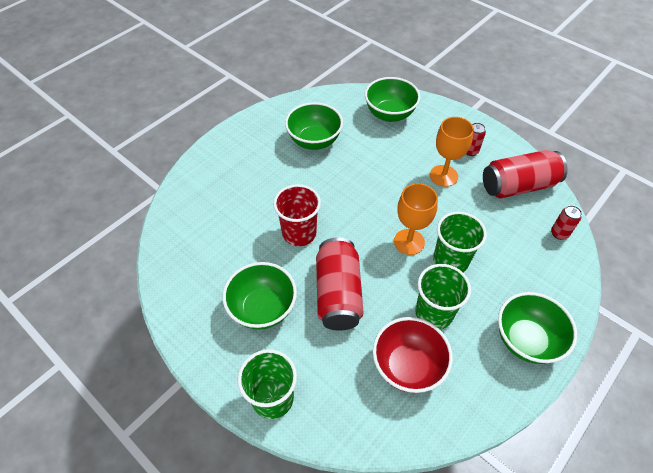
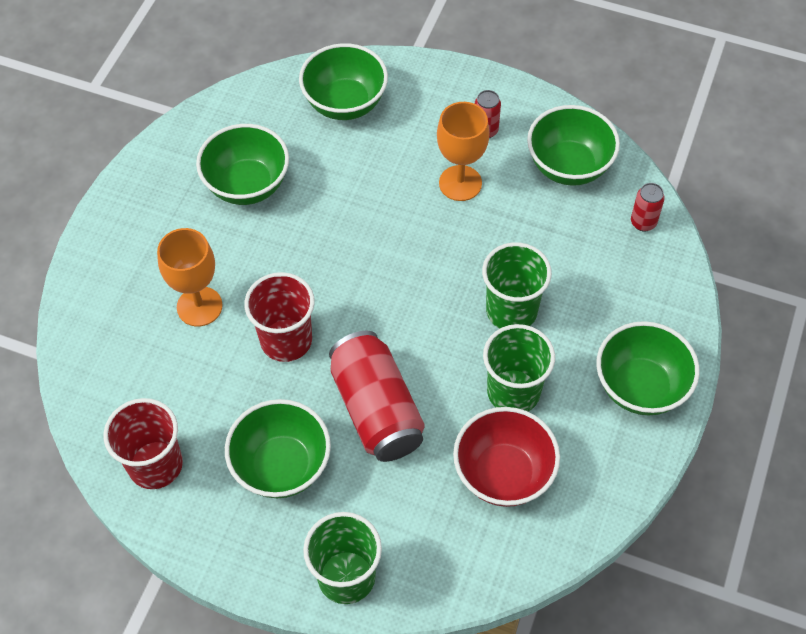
camera: 20 degrees left, 5 degrees up
orange goblet [394,183,438,255] -> orange goblet moved to [157,228,223,326]
red can [483,150,568,198] -> green bowl [527,105,620,186]
none -> red cup [103,398,183,489]

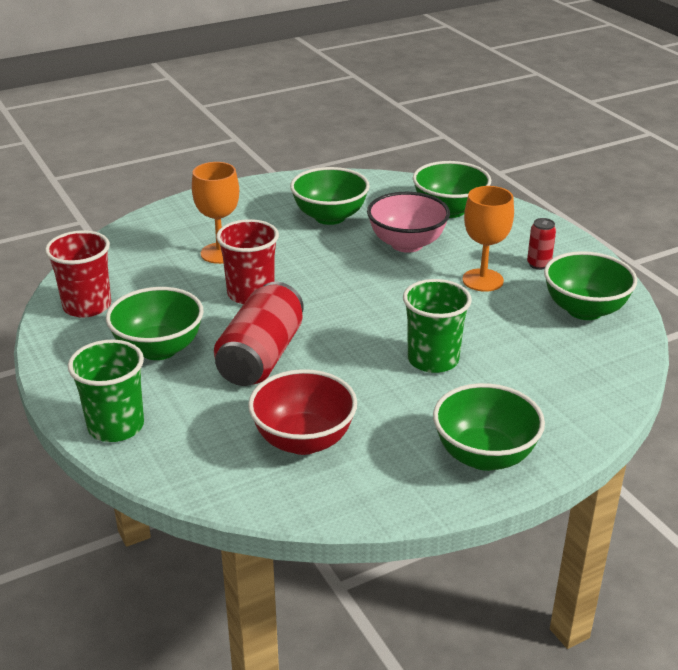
camera: 40 degrees right, 25 degrees down
green cup [483,324,555,411] -> none
red can [631,183,665,231] -> none
none -> pink bowl [367,192,450,253]

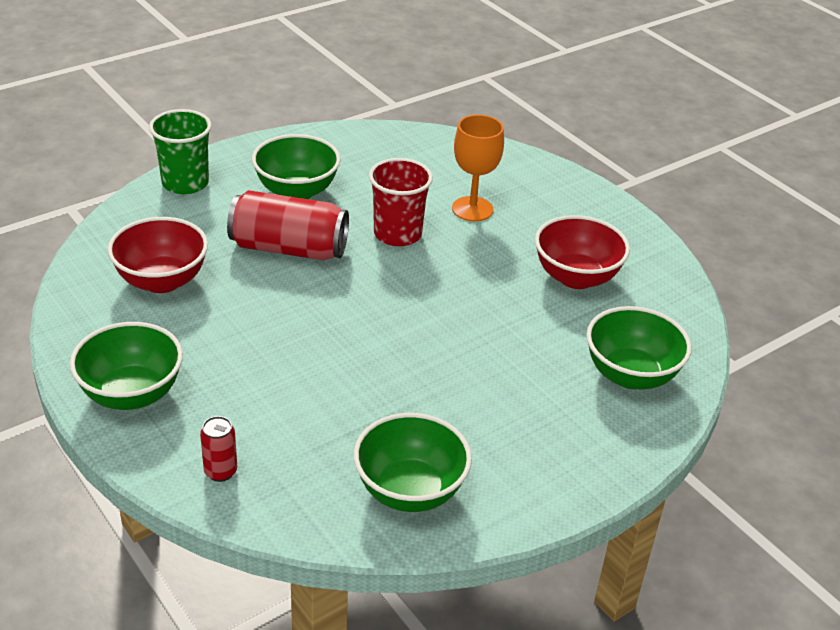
camera: 80 degrees right, 5 degrees up
red cup [45,230,111,318] -> none
green bowl [290,167,370,225] -> red bowl [535,215,630,289]
pink bowl [367,192,450,253] -> none
green cup [403,279,472,373] -> none
orange goblet [462,186,514,292] -> none
red can [527,218,556,270] -> red can moved to [200,416,237,482]

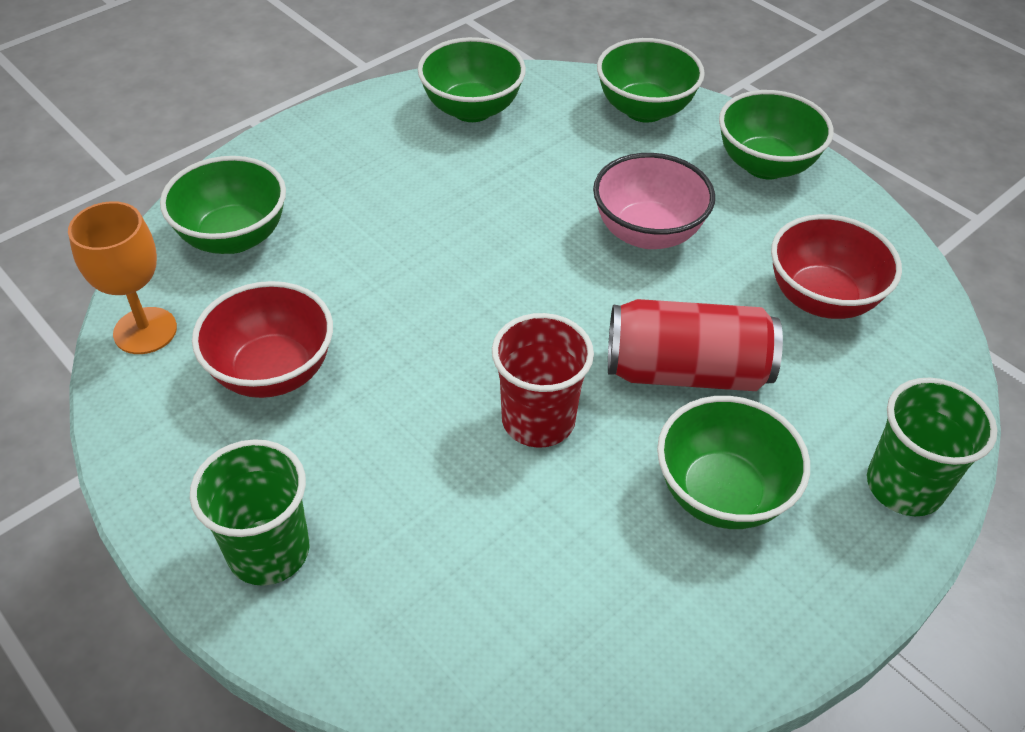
camera: 175 degrees right, 10 degrees up
red can [200,416,237,482] -> green bowl [597,38,705,123]
orange goblet [452,115,504,221] -> orange goblet moved to [68,201,177,354]
none -> green cup [190,439,309,586]
none -> pink bowl [593,153,715,249]

